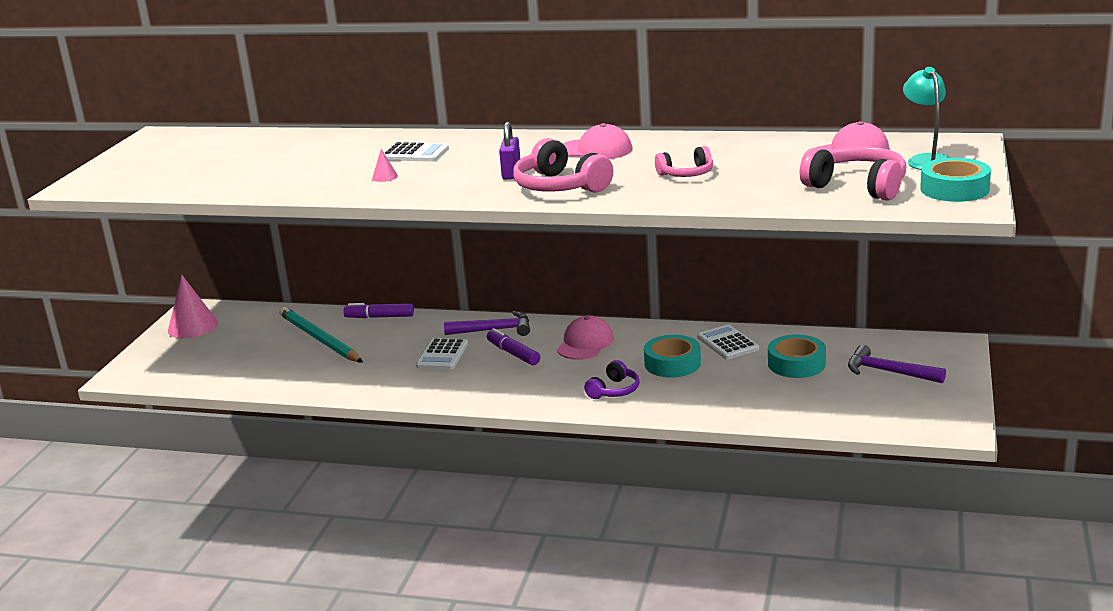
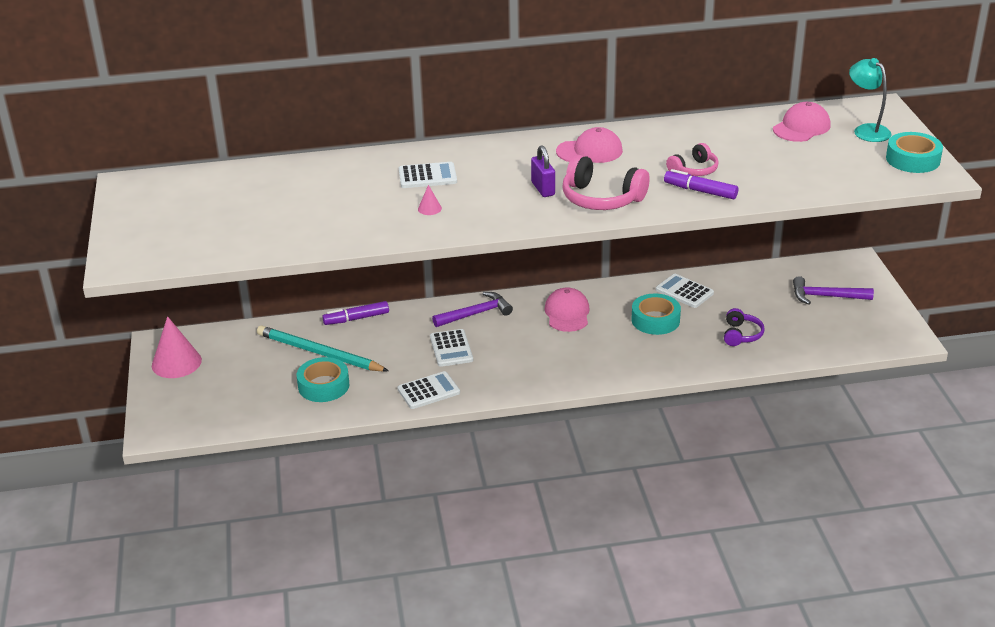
camera: 25 degrees left, 10 degrees up
purple marker [487,328,540,365] -> purple marker moved to [664,169,738,199]
purple headphones [584,360,640,399] -> purple headphones moved to [724,308,765,346]
turquoise tape [768,335,826,378] -> turquoise tape moved to [297,357,349,402]
pink headphones [799,146,907,201] -> none
none -> white calculator [398,371,460,409]

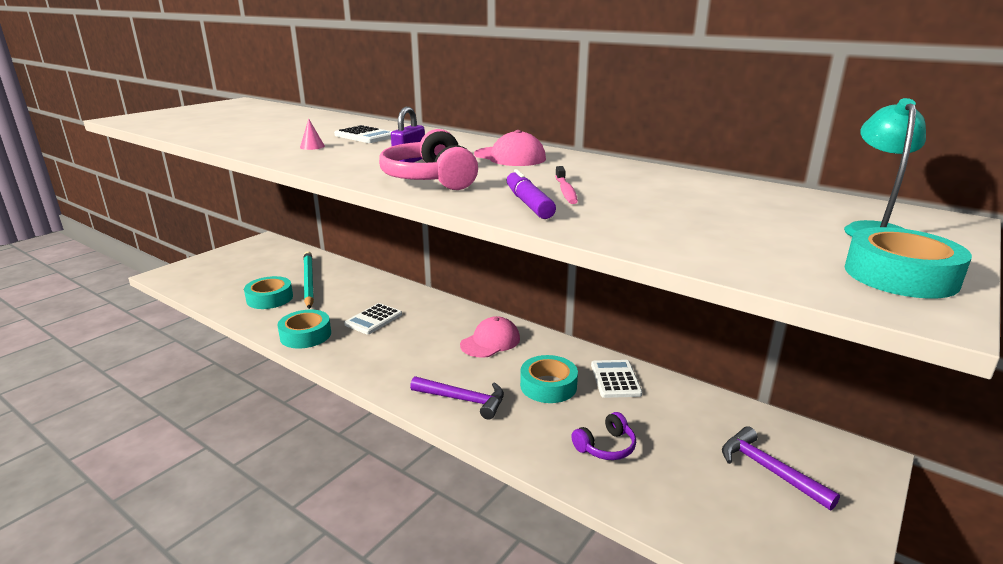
camera: 45 degrees right, 10 degrees down
pink cone [152,316,202,378] -> none
purple marker [322,301,389,325] -> none
white calculator [398,371,460,409] -> turquoise tape [277,310,331,348]
purple hammer [432,292,513,327] -> purple hammer moved to [410,376,504,420]
pink headphones [666,143,719,176] -> pink toothbrush [555,166,578,204]
pink cap [773,102,831,142] -> none

